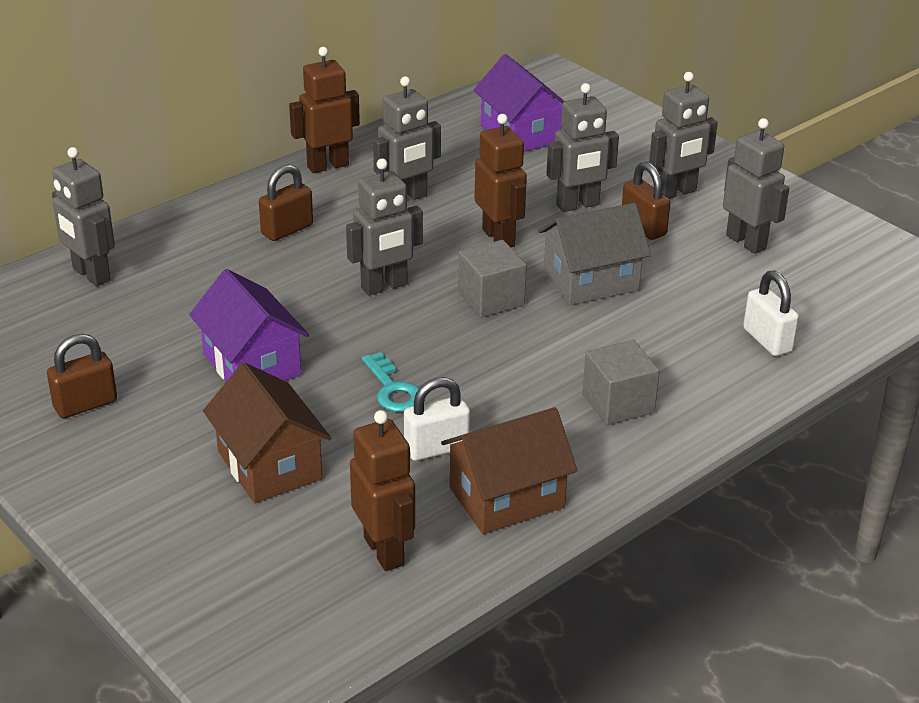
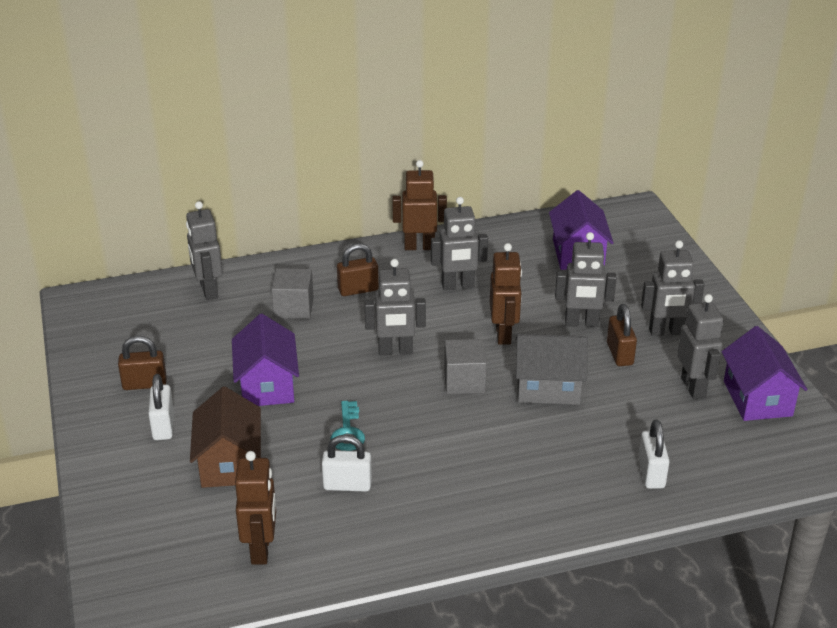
camera: 25 degrees right, 0 degrees up
brown house [441,407,578,534] -> none
grey cube [582,340,660,425] -> grey cube moved to [271,268,314,319]
none -> white padlock [148,374,174,440]
none -> purple house [722,326,808,421]

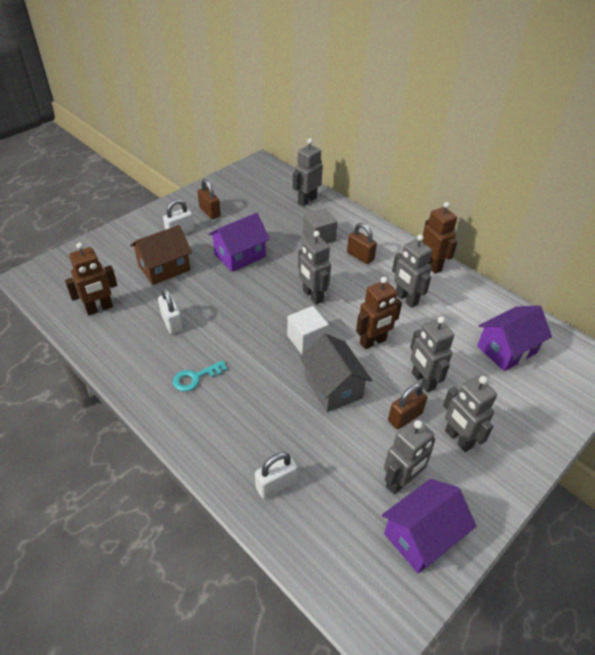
camera: 60 degrees right, 10 degrees up
turquoise key [330,401,365,451] -> turquoise key moved to [173,360,228,392]
grey cube [444,339,487,394] -> white cube [287,306,329,354]

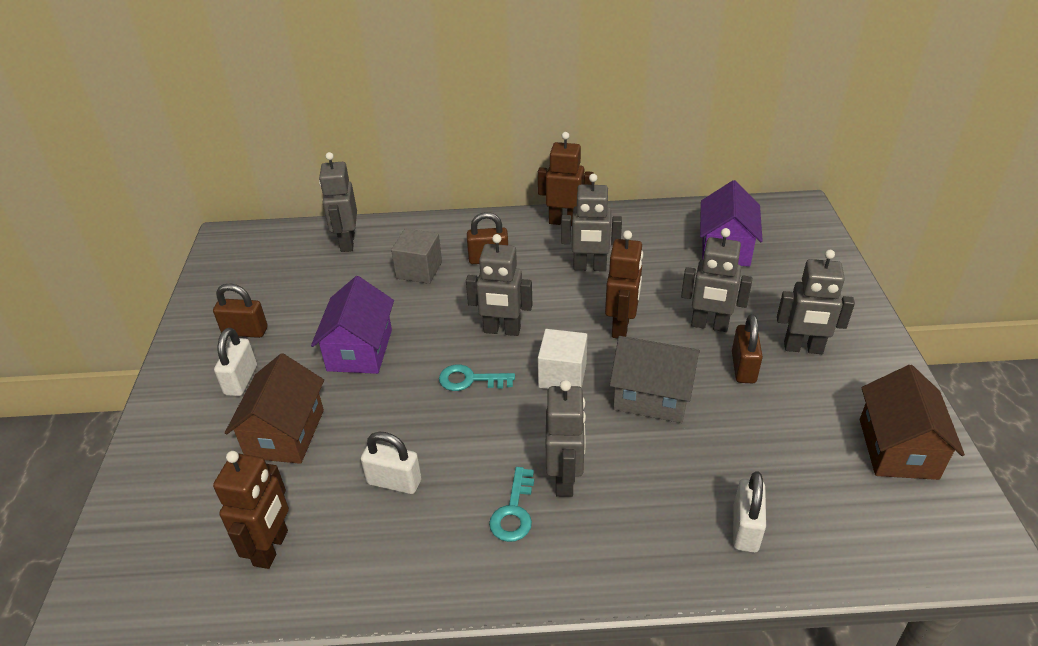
camera: 45 degrees left, 5 degrees down
purple house [382,479,476,573] -> brown house [860,365,965,480]
grey robot [384,419,436,494] -> grey robot moved to [546,380,586,497]
none -> turquoise key [439,364,515,391]

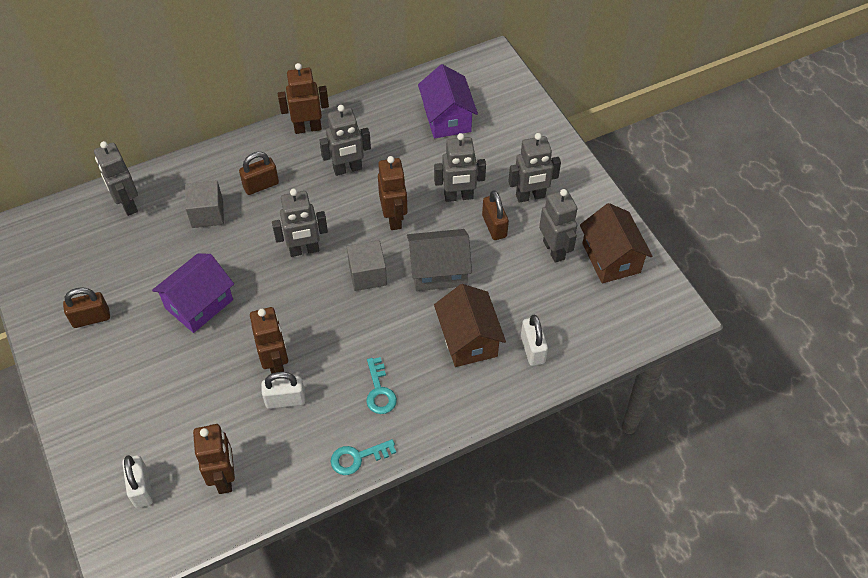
camera: 25 degrees left, 15 degrees up
white padlock [214,328,257,396] -> white padlock moved to [122,455,153,508]
brown house [225,353,324,464] -> brown house moved to [434,284,506,367]
purple house [311,276,394,374] -> purple house turned 60 degrees clockwise [152,254,234,333]
turquoise key [439,364,515,391] -> turquoise key moved to [331,439,396,475]
white cube [538,329,587,389] -> grey cube [347,240,387,291]
grey robot [546,380,586,497] -> grey robot moved to [539,189,578,263]
none -> brown robot [250,307,288,374]

